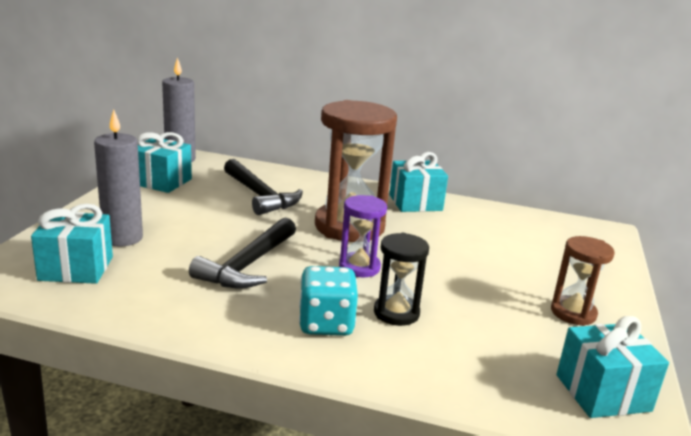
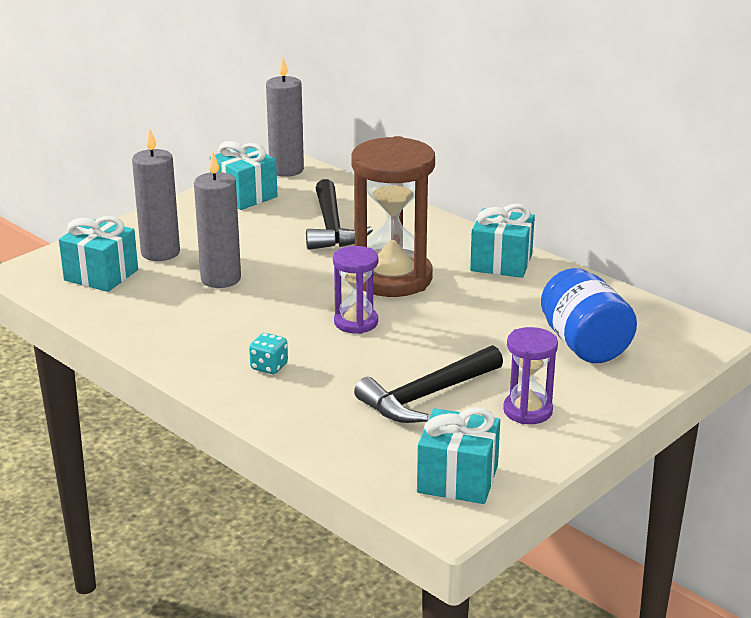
camera: 30 degrees right, 5 degrees up
black hammer [189,218,296,288] -> black hammer moved to [354,345,503,423]
turquoise dice [299,266,358,336] -> turquoise dice [249,333,288,374], size x0.59
black hourglass [374,233,429,326] -> none
brown hourglass [551,236,615,326] -> purple hourglass [503,327,558,424]
none -> grey candle [194,152,241,288]
none -> blue jar [541,268,637,363]

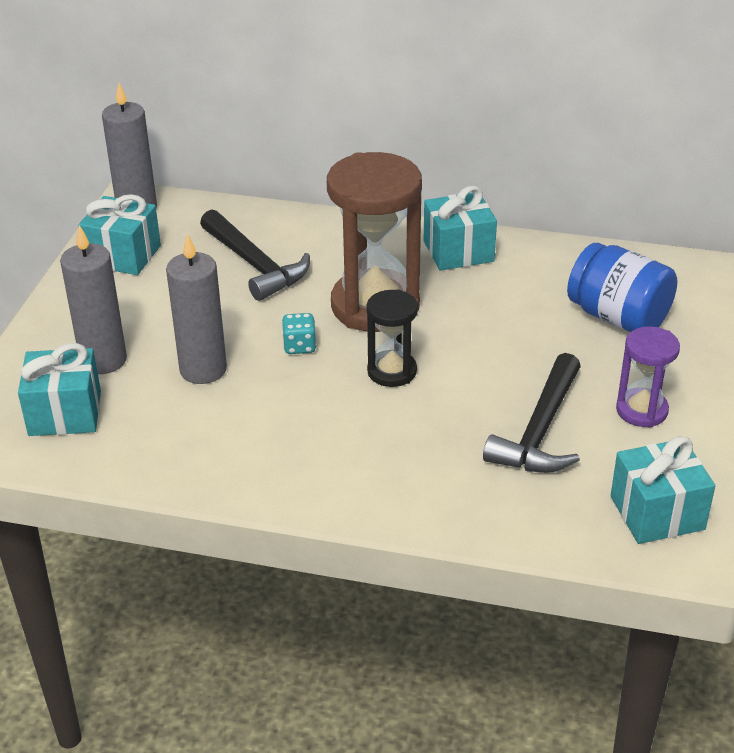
camera: 30 degrees left, 10 degrees up
turquoise dice [249,333,288,374] -> turquoise dice moved to [282,313,317,354]
purple hourglass [333,246,378,334] -> black hourglass [366,289,418,387]

